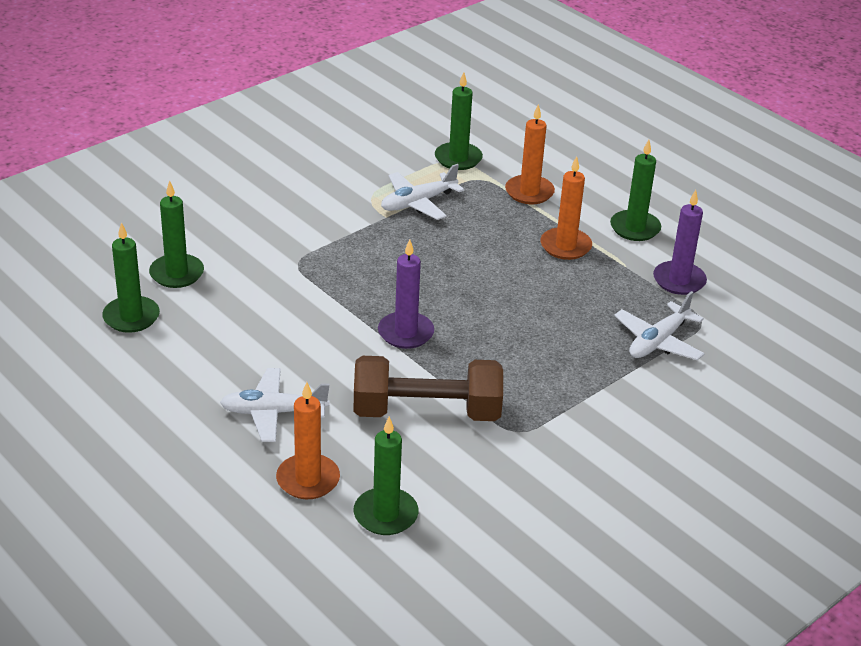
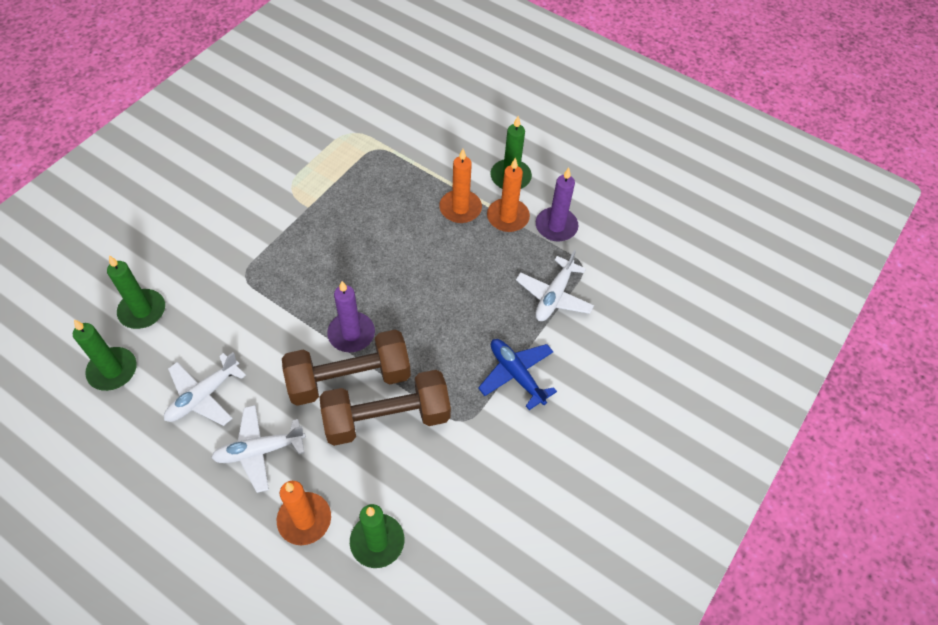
camera: 15 degrees left, 20 degrees up
white plane [381,164,464,220] -> white plane moved to [164,352,246,426]
green candle [435,72,483,170] -> none
orange candle [505,104,555,204] -> orange candle moved to [487,157,530,232]
none -> brown dumbbell [282,329,411,406]
none -> blue plane [478,339,557,410]

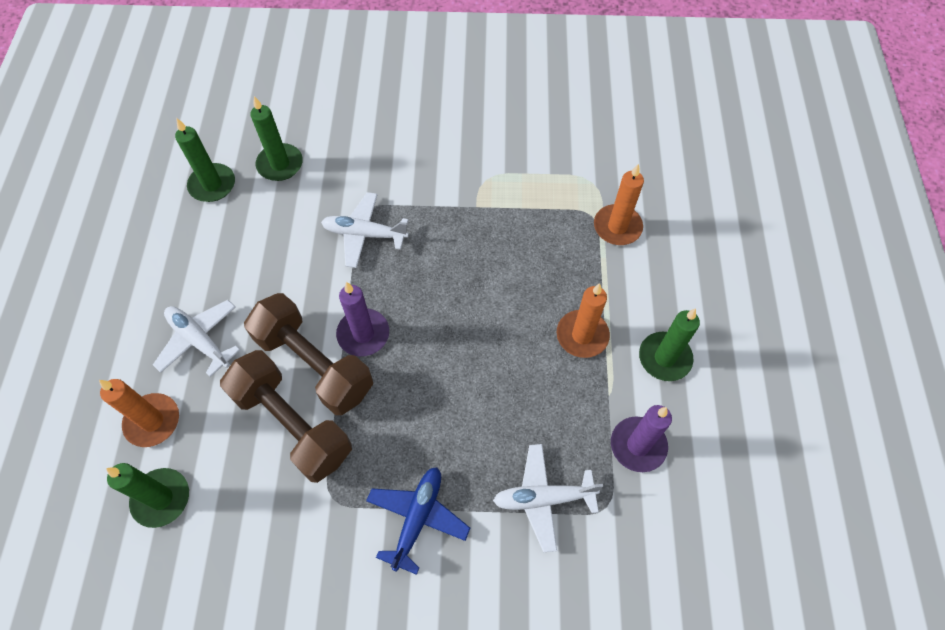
camera: 60 degrees right, 5 degrees up
white plane [164,352,246,426] -> white plane moved to [321,192,409,268]
orange candle [487,157,530,232] -> orange candle moved to [594,163,644,245]

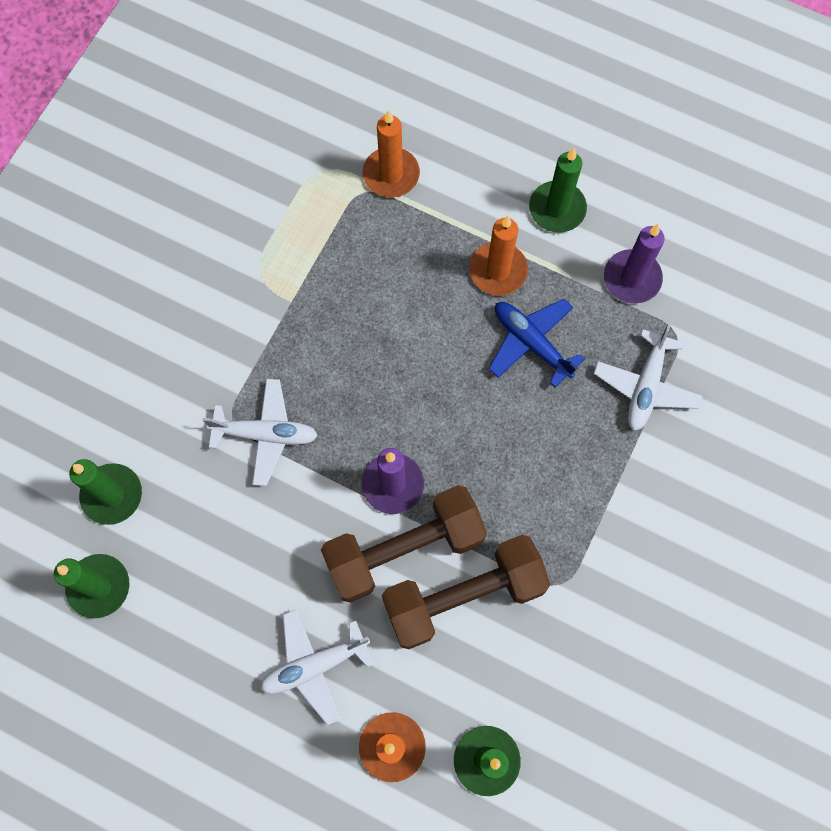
camera: 65 degrees left, 10 degrees up
white plane [321,192,409,268] -> white plane turned 120 degrees counterclockwise [203,379,318,486]
blue plane [366,467,470,575] -> blue plane moved to [489,299,585,388]

